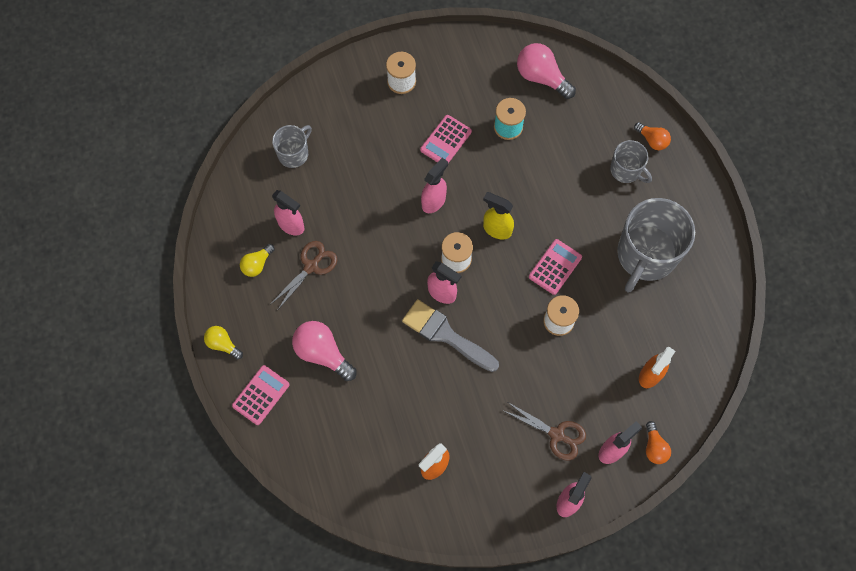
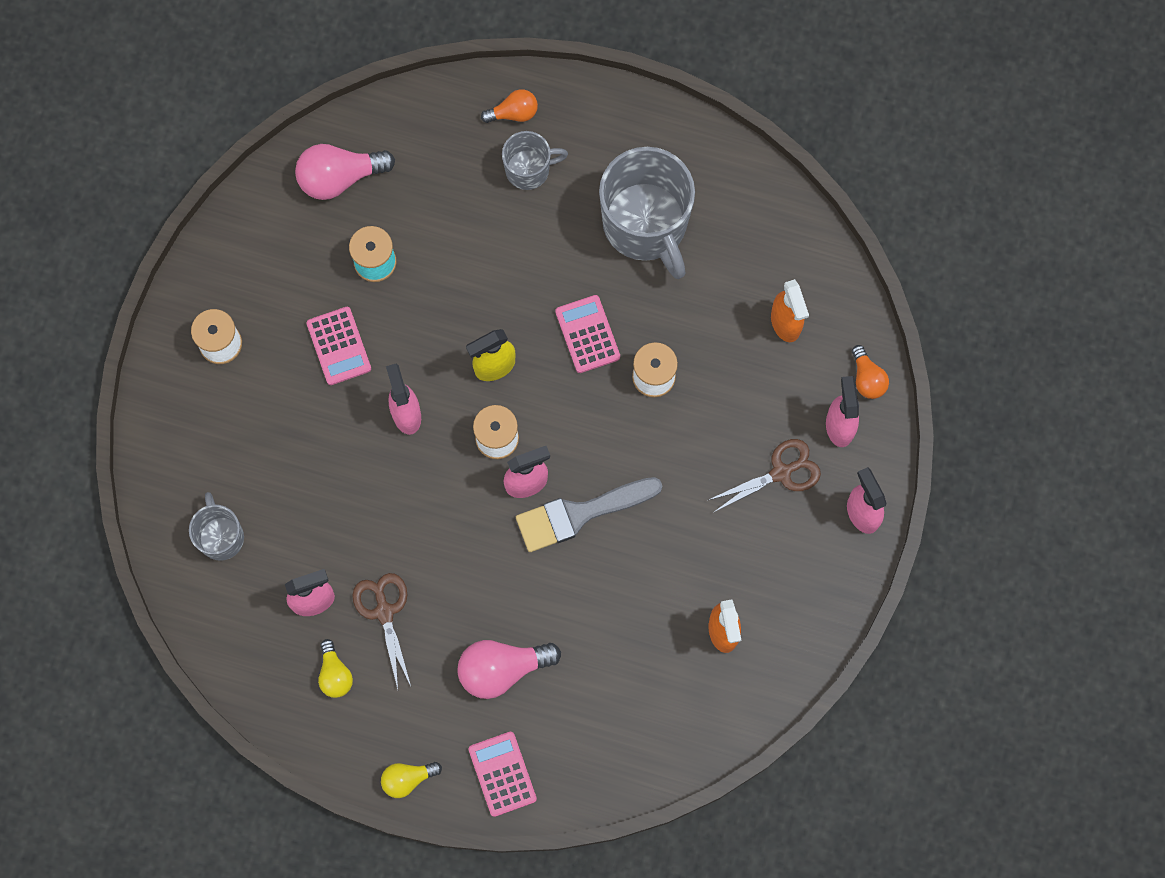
camera: 55 degrees left, 5 degrees up
orange light bulb [646,421,671,464] -> orange light bulb turned 45 degrees clockwise [852,345,889,399]

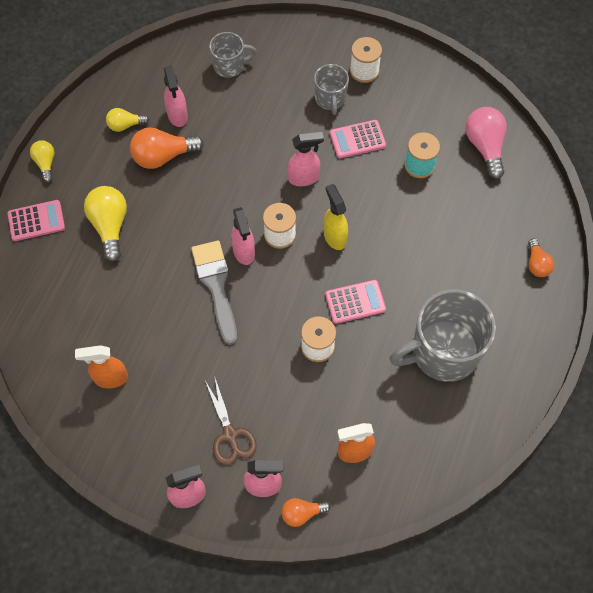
camera: 95 degrees right, 10 degrees down
brown scissors [352,573,411,689] -> orange light bulb [130,127,204,169]
pink light bulb [457,640,561,699] -> yellow light bulb [84,186,127,262]
grey mug [502,131,568,190] -> grey mug moved to [314,64,349,115]

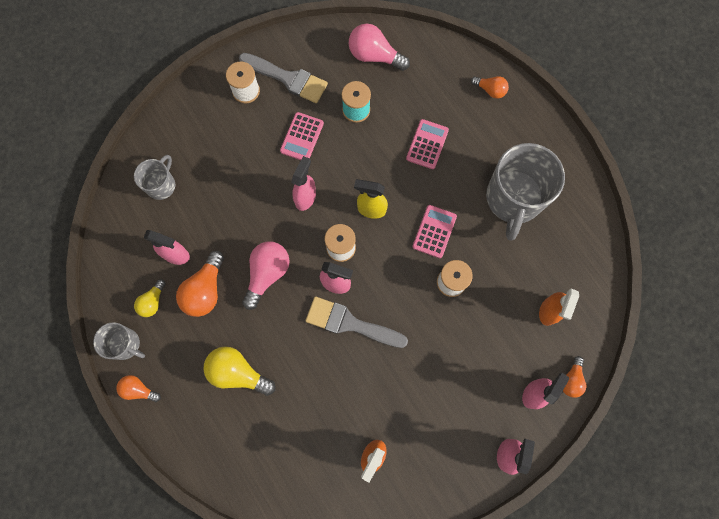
camera: 55 degrees left, 10 degrees up
pink calculator [8,200,65,241] -> pink calculator moved to [406,119,449,169]
yellow light bulb [30,140,54,183] -> orange light bulb [116,375,161,402]
brown scissors [205,379,257,465] -> none
grey mug [314,64,349,115] -> grey mug moved to [93,322,145,360]
none -> grey brush [239,53,328,103]
none -> pink light bulb [242,241,290,310]

